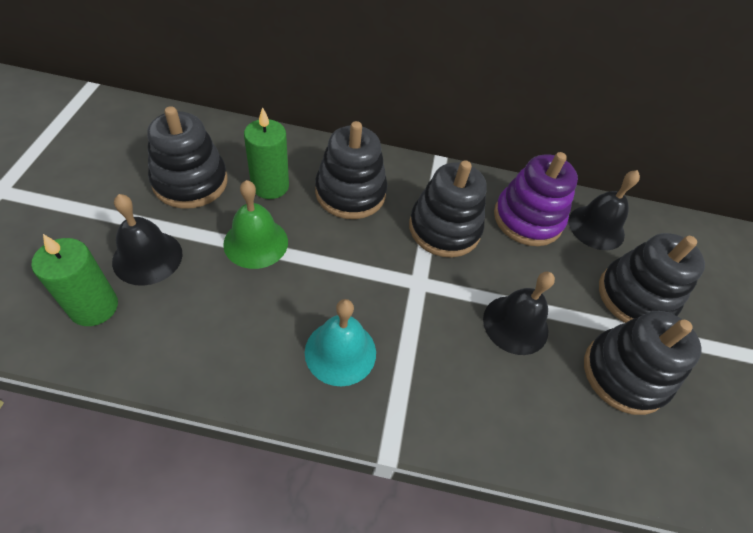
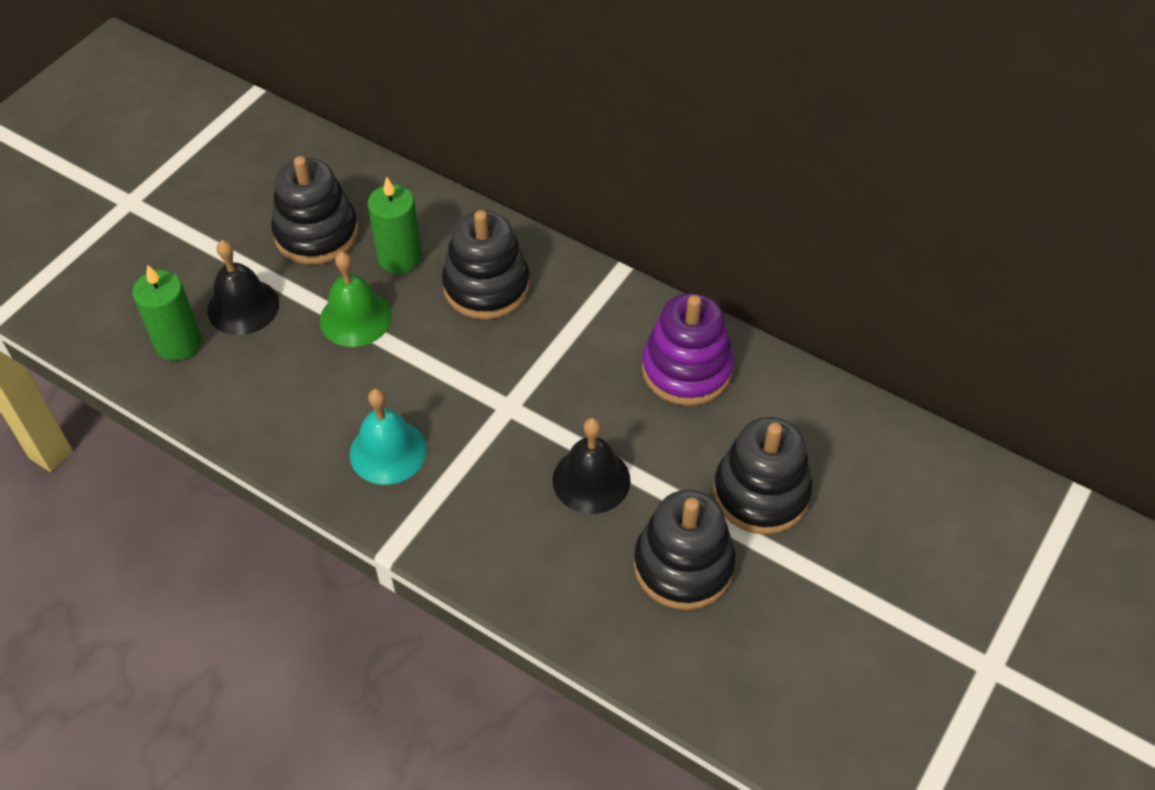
camera: 30 degrees right, 0 degrees up
black stacking toy [409,160,487,258] -> none
black bell [569,170,640,250] -> none

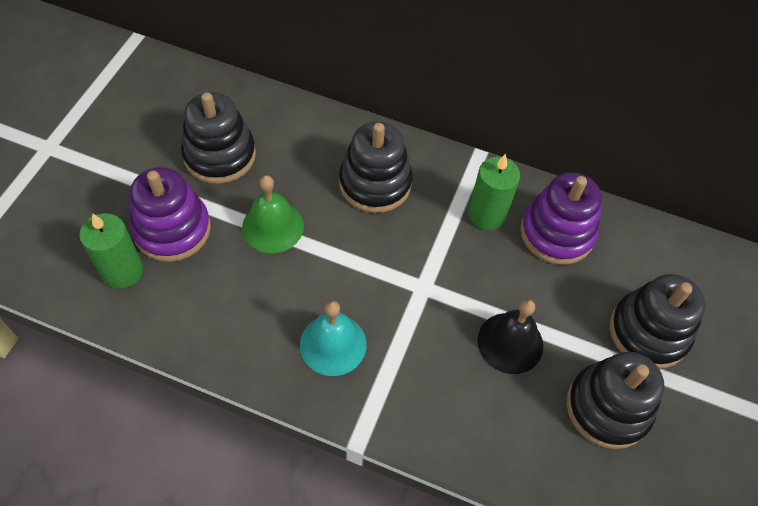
camera: 15 degrees left, 5 degrees up
black bell [207,240,279,335] -> purple stacking toy [130,167,211,262]
green candle [368,177,422,274] -> green candle moved to [468,154,520,230]

